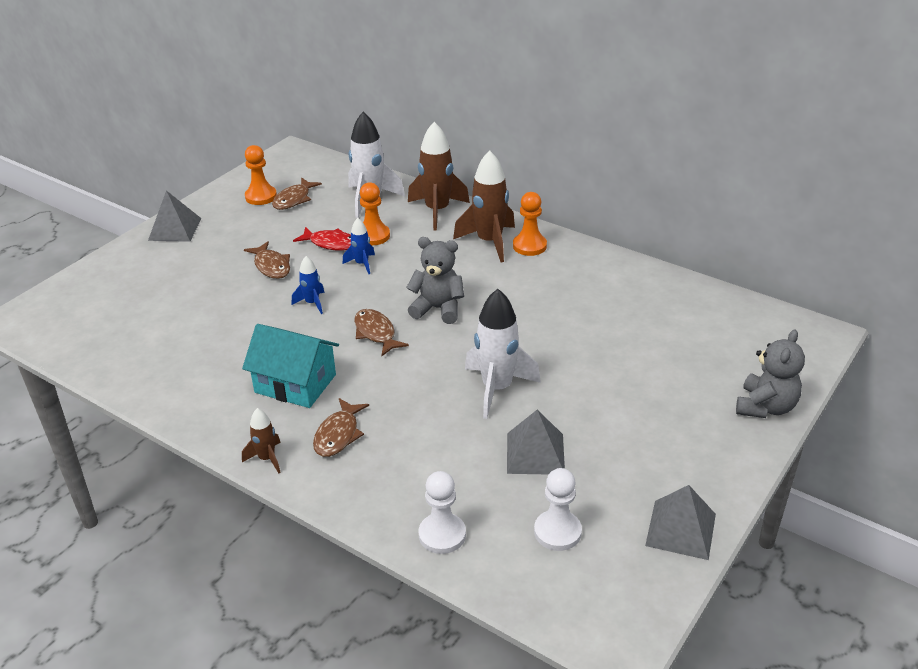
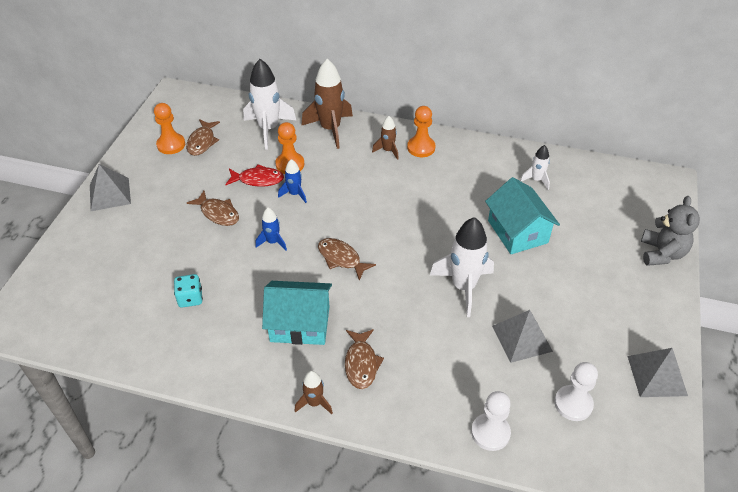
camera: 20 degrees left, 10 degrees up
grey teddy bear [406,237,464,324] -> none
brown rocket [453,150,515,262] -> brown rocket [372,116,399,160], size x0.52
none -> turquoise dice [174,274,203,308]
none -> turquoise house [485,177,560,254]
none -> white rocket [520,145,550,190]

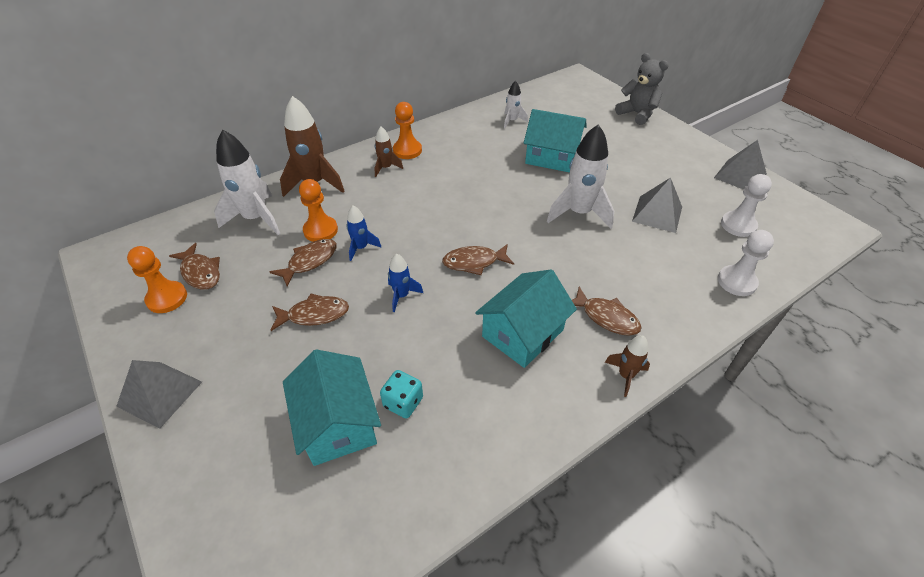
camera: 50 degrees left, 0 degrees up
red fish [225,164,284,187] -> brown fish [269,239,337,287]
none -> turquoise house [283,349,381,466]

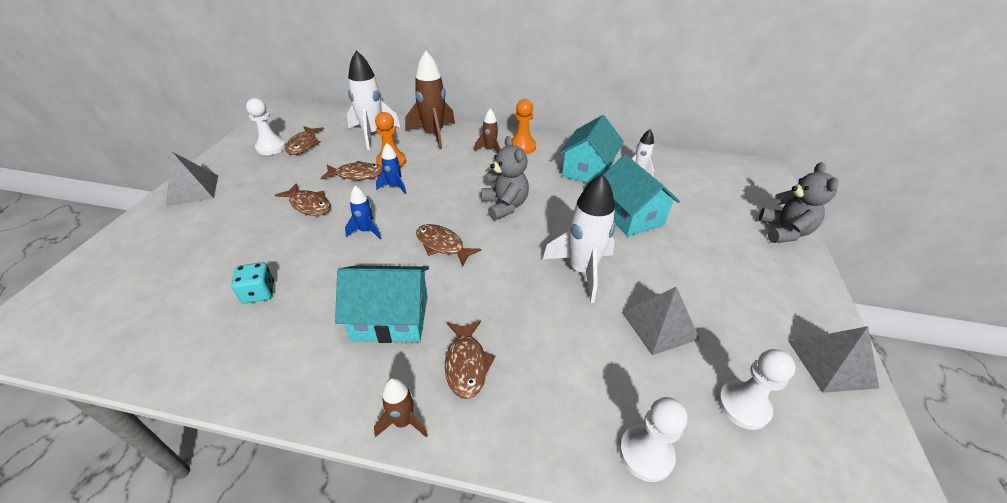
camera: 45 degrees right, 5 degrees down
orange pawn [127,246,187,313] -> white pawn [246,98,286,155]
turquoise house [283,349,381,466] -> turquoise house moved to [559,115,624,184]
none -> grey teddy bear [481,136,529,220]

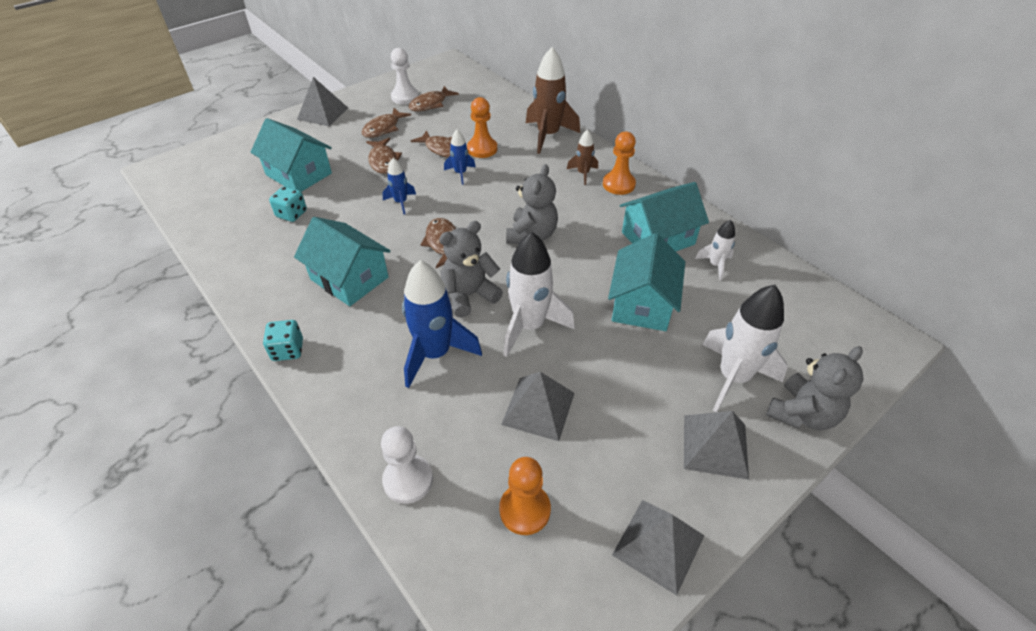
camera: 40 degrees right, 5 degrees up
white rocket [347,50,401,150] -> white rocket moved to [702,285,788,412]
brown rocket [374,378,428,437] -> turquoise dice [263,320,303,361]
brown fish [445,321,495,399] -> brown fish moved to [362,108,411,138]
white pawn [718,349,796,430] -> orange pawn [499,457,551,535]
none -> turquoise house [250,118,332,192]
none -> blue rocket [402,260,482,388]
none -> grey teddy bear [439,221,503,318]
none -> grey pyramid [684,411,749,480]

